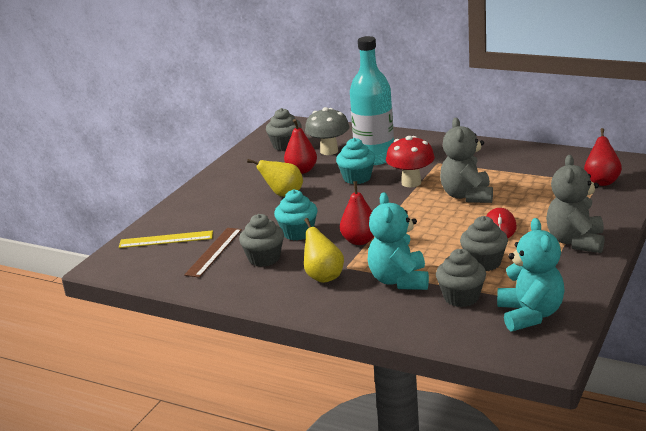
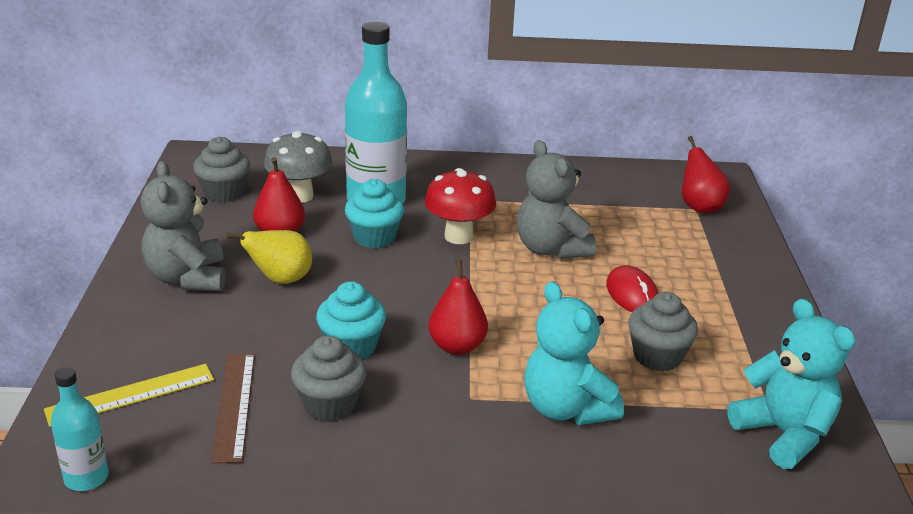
camera: 30 degrees left, 5 degrees up
yellow pear [304,218,344,283] -> none
grey cupcake [436,249,486,307] -> none
grey teddy bear [546,155,605,253] -> grey teddy bear moved to [141,161,225,291]
none -> turquoise bottle [51,367,109,491]

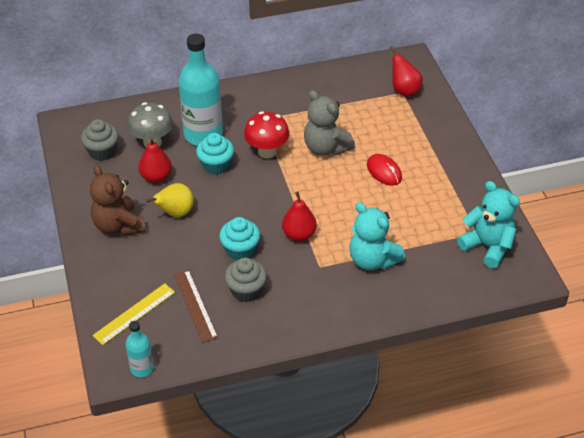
camera: 15 degrees left, 15 degrees up
grey teddy bear [141,161,225,291] -> brown teddy bear [90,165,146,236]
grey cupcake [628,292,698,372] -> none

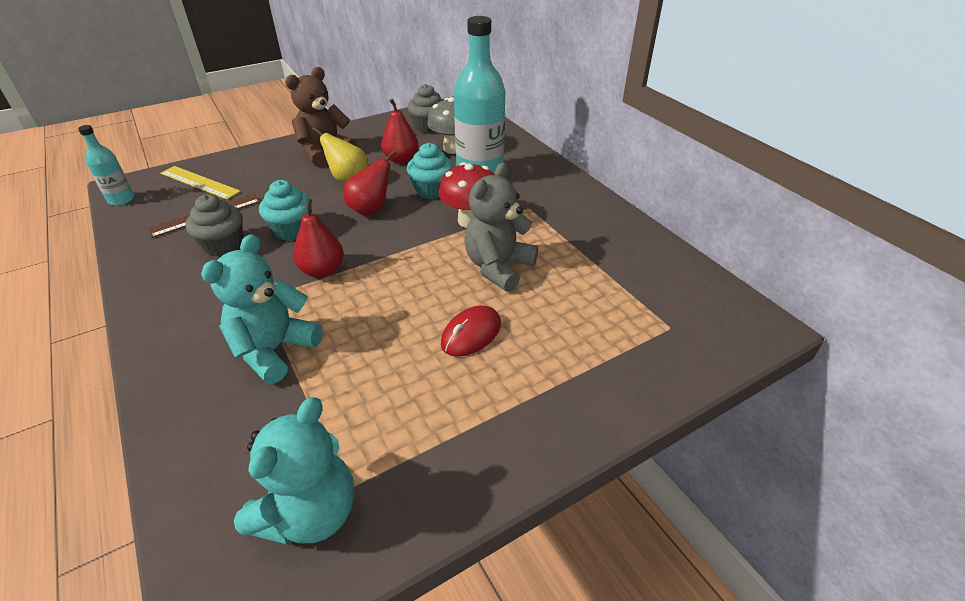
camera: 75 degrees right, 5 degrees down
red pear [390,46,423,97] -> red pear moved to [343,150,397,215]

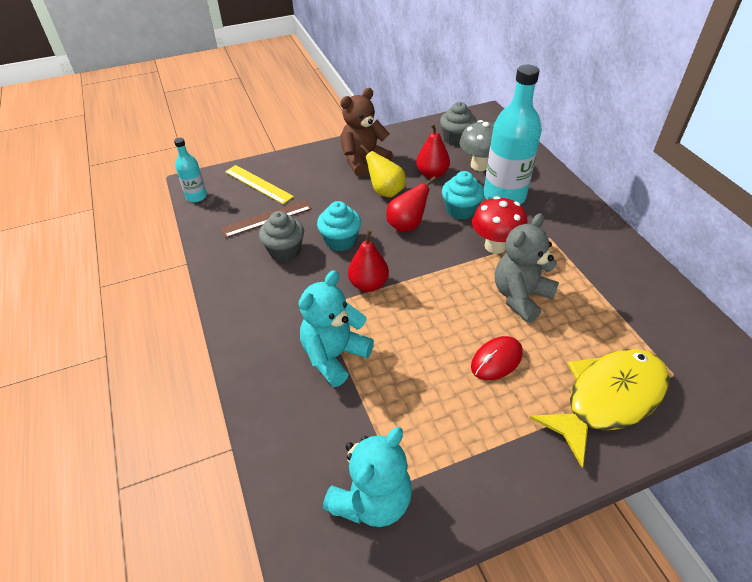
camera: 10 degrees right, 5 degrees up
none -> yellow fish [530,349,669,468]

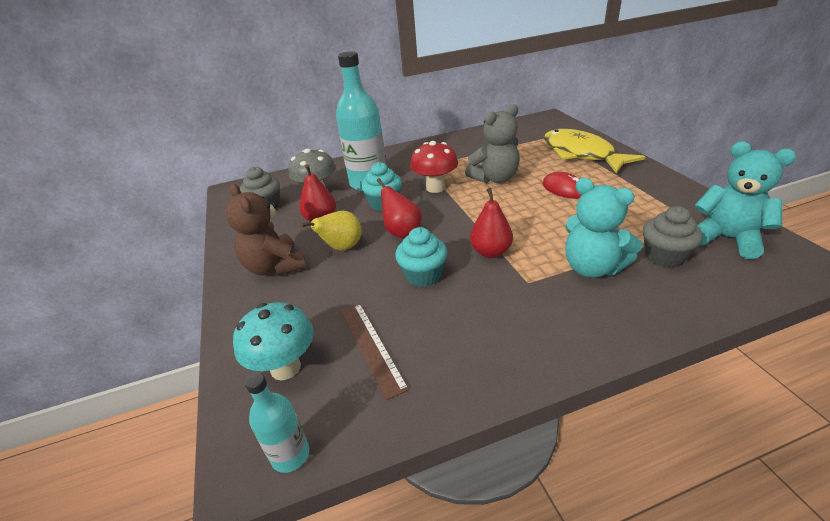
camera: 85 degrees left, 10 degrees down
yellow ruler [225,165,294,204] -> turquoise mushroom [233,302,314,380]
grey cupcake [259,211,304,262] -> grey cupcake moved to [643,206,703,268]
grey teddy bear [495,213,559,323] -> grey teddy bear turned 75 degrees counterclockwise [465,104,520,183]

